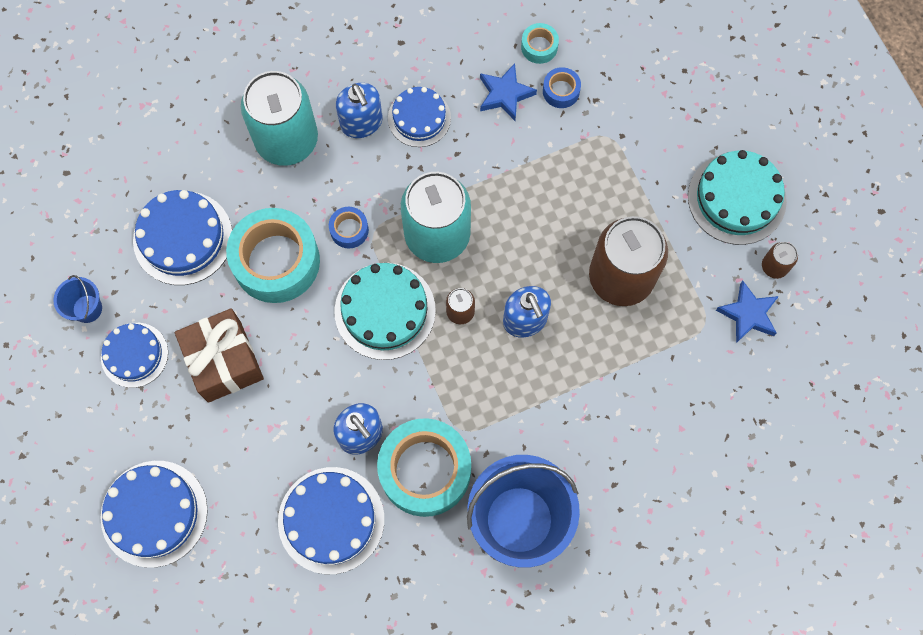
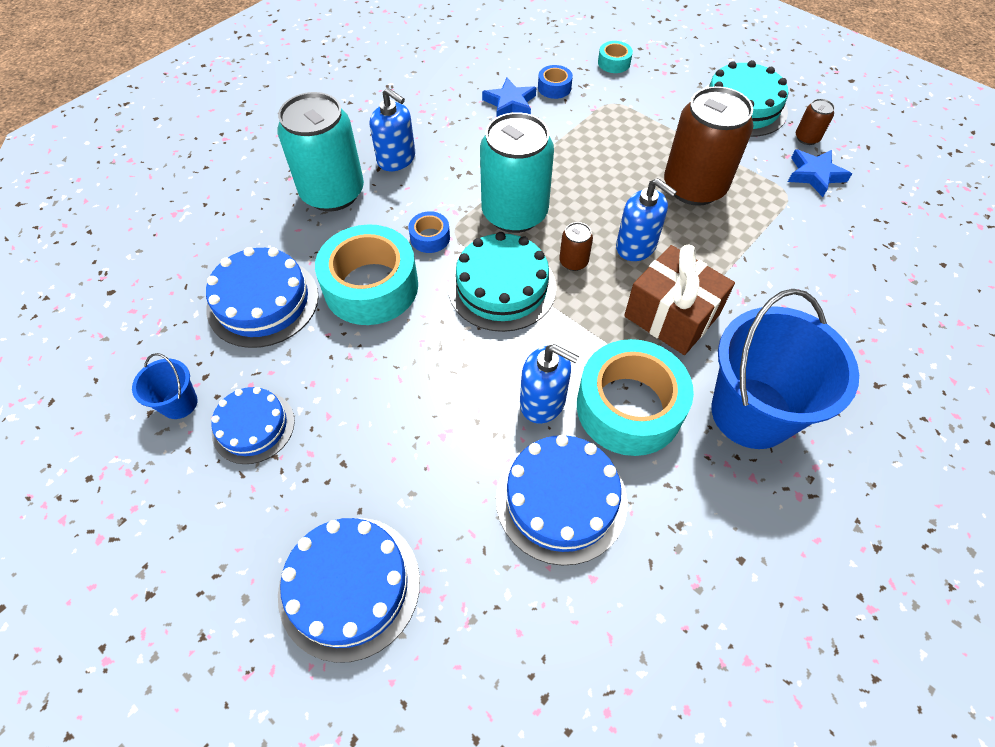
camera: 25 degrees left, 15 degrees down
brown gift [175,308,264,403] -> brown gift moved to [624,245,735,355]
blue cake [388,87,451,147] -> none
turquoise tape [521,23,559,64] -> turquoise tape moved to [598,41,633,73]

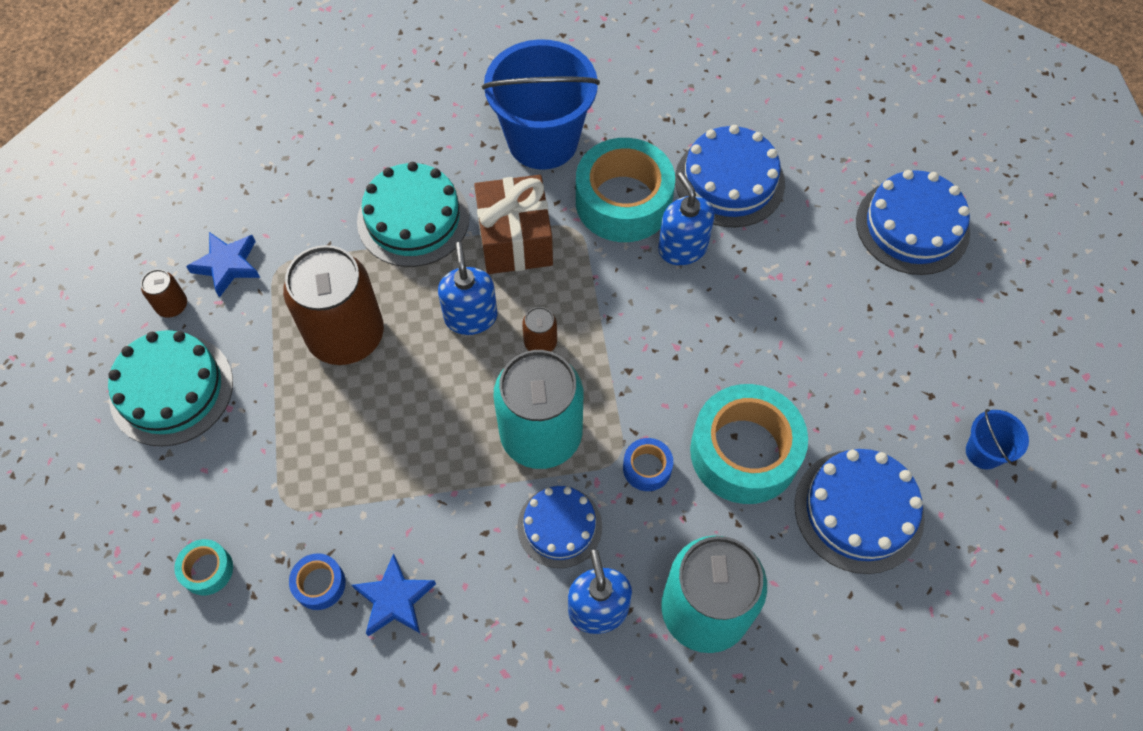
camera: 140 degrees left, 5 degrees up
blue cake [211,387,295,464] -> blue cake moved to [517,486,602,568]
turquoise cake [448,232,556,332] -> turquoise cake moved to [357,162,469,267]

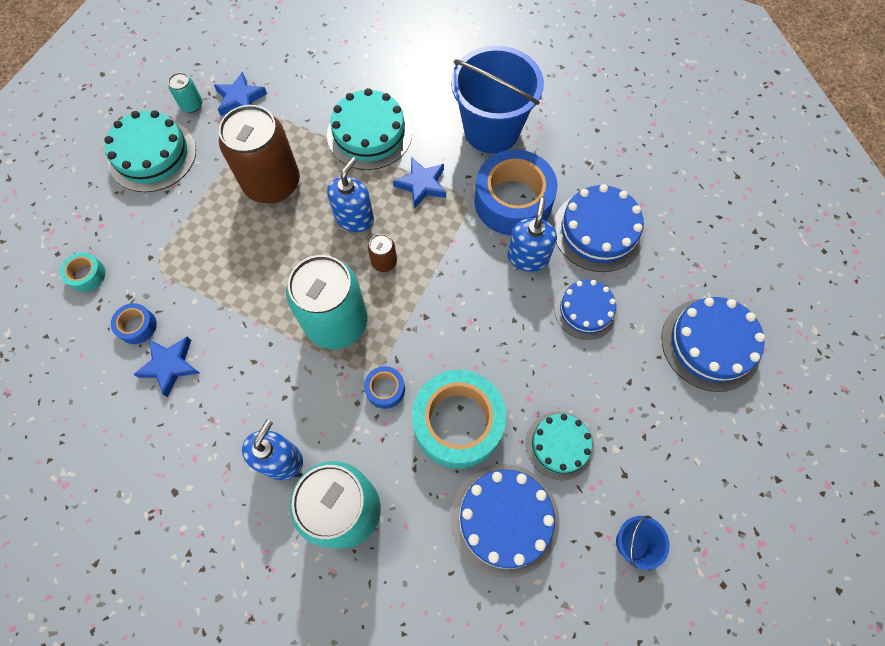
camera: 35 degrees right, 5 degrees up
brown can [141,269,187,318] -> turquoise can [168,73,202,113]
brown gift [474,175,553,274] -> blue star [393,157,446,209]
blue cake [517,486,602,568] -> blue cake moved to [554,280,618,340]
turquoise tape [576,138,675,242] -> blue tape [475,150,558,236]
none -> turquoise cake [526,412,594,480]

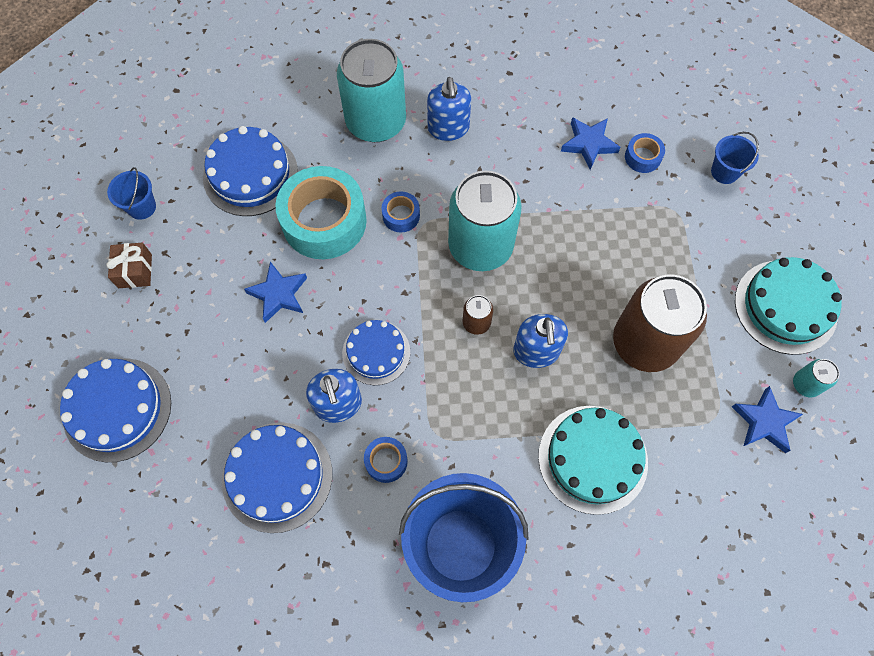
camera: 150 degrees right, 0 degrees up
turquoise tape [60,252,106,292] -> blue bucket [711,132,759,184]
blue star [393,157,446,209] -> blue star moved to [244,262,307,323]
blue tape [475,150,558,236] -> blue tape [364,437,408,483], size x0.45
turquoise cake [526,412,594,480] -> none
blue cake [554,280,618,340] -> blue cake moved to [342,320,410,385]
none -> brown gift [106,243,152,288]

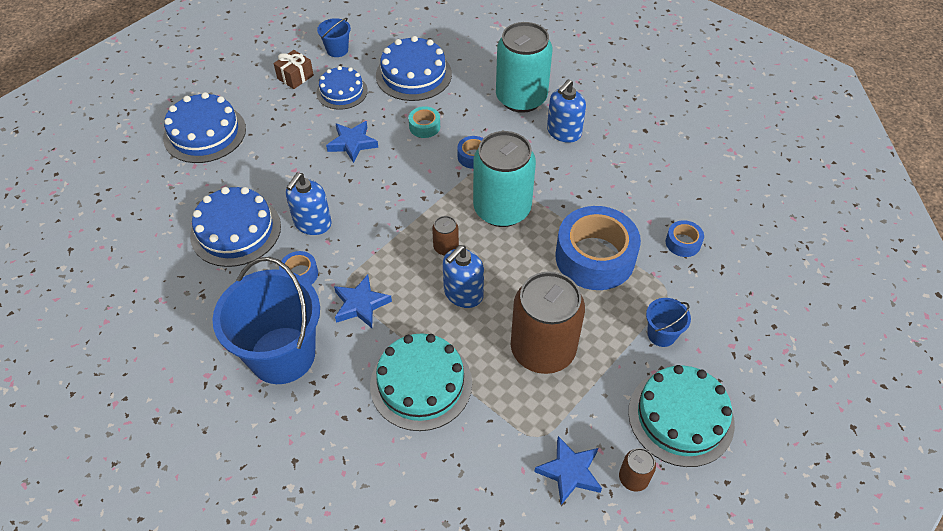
camera: 45 degrees right, 15 degrees down
turquoise tape [275,166,367,259] -> turquoise tape [408,106,440,138], size x0.45
blue cake [342,320,410,385] -> blue cake moved to [316,66,368,110]
blue star [561,117,621,170] -> blue star moved to [334,275,392,328]
blue bucket [711,132,759,184] -> blue bucket moved to [646,298,691,347]
turquoise can [793,359,840,397] -> brown can [619,448,656,492]
none -> blue tape [556,206,641,290]

